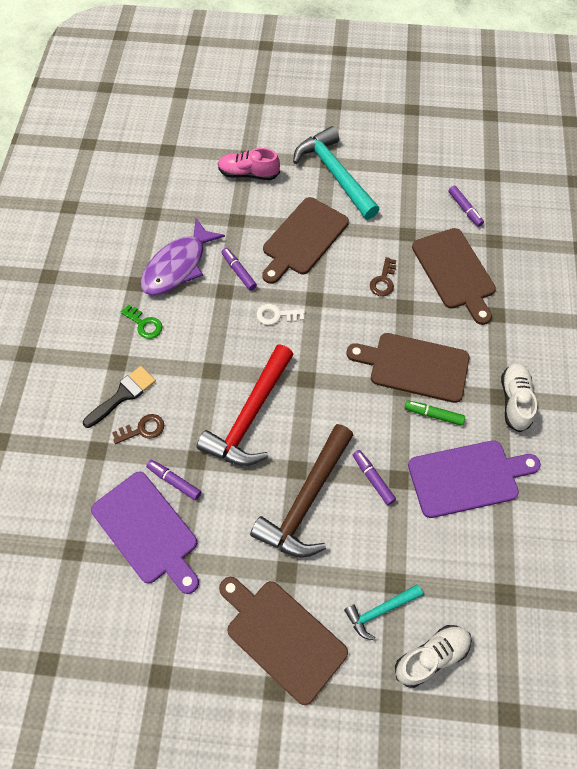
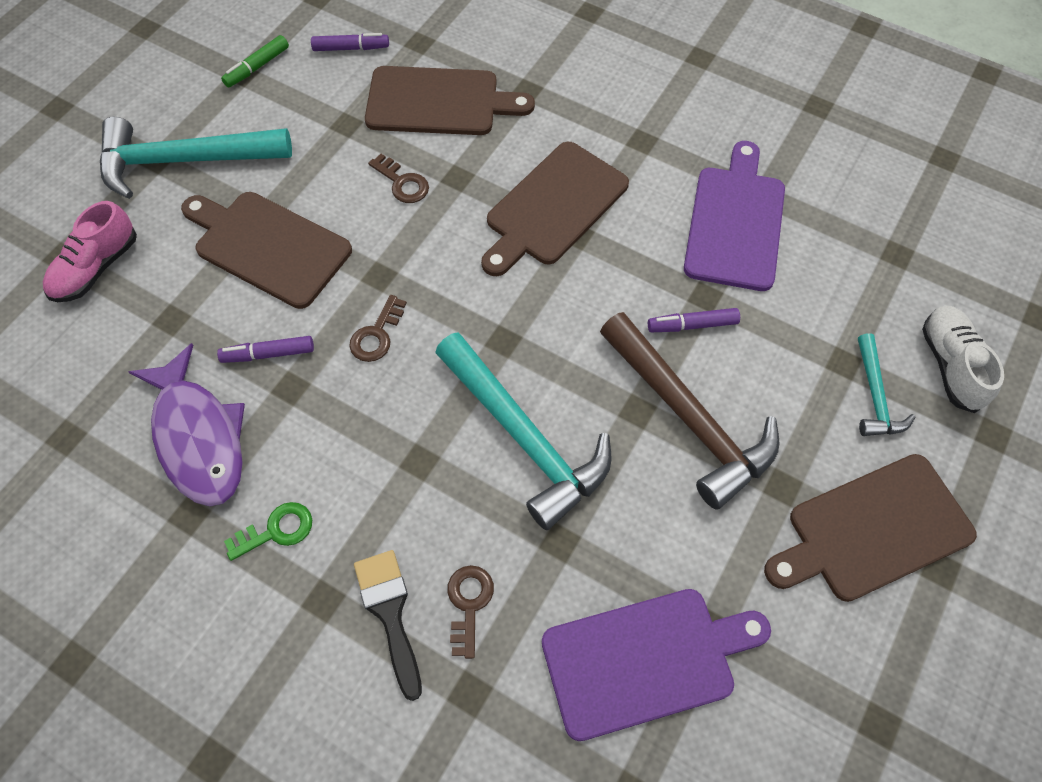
camera: 65 degrees left, 0 degrees up
purple marker [146,460,201,500] -> none
red hammer [197,344,294,466] -> turquoise hammer [435,332,612,530]
white key [256,304,305,325] -> brown key [349,295,407,362]
brown cutting board [262,197,349,284] -> brown cutting board turned 150 degrees clockwise [181,192,352,309]
green marker [405,400,465,426] -> green marker moved to [221,35,289,87]
white shoe [501,363,537,432] -> none

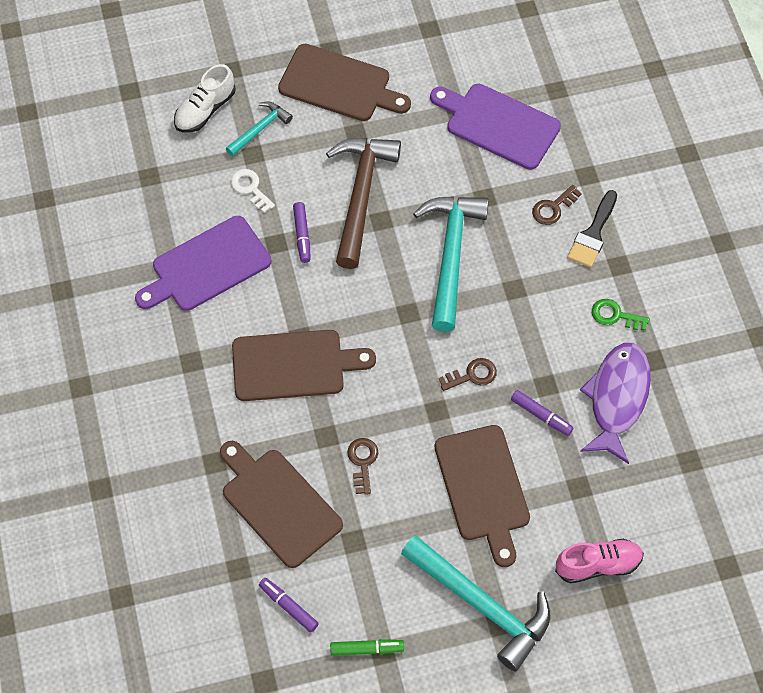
camera: 135 degrees left, 0 degrees up
purple marker [648,308,740,332] -> purple marker turned 45 degrees clockwise [293,202,311,263]
none -> white key [231,169,275,213]

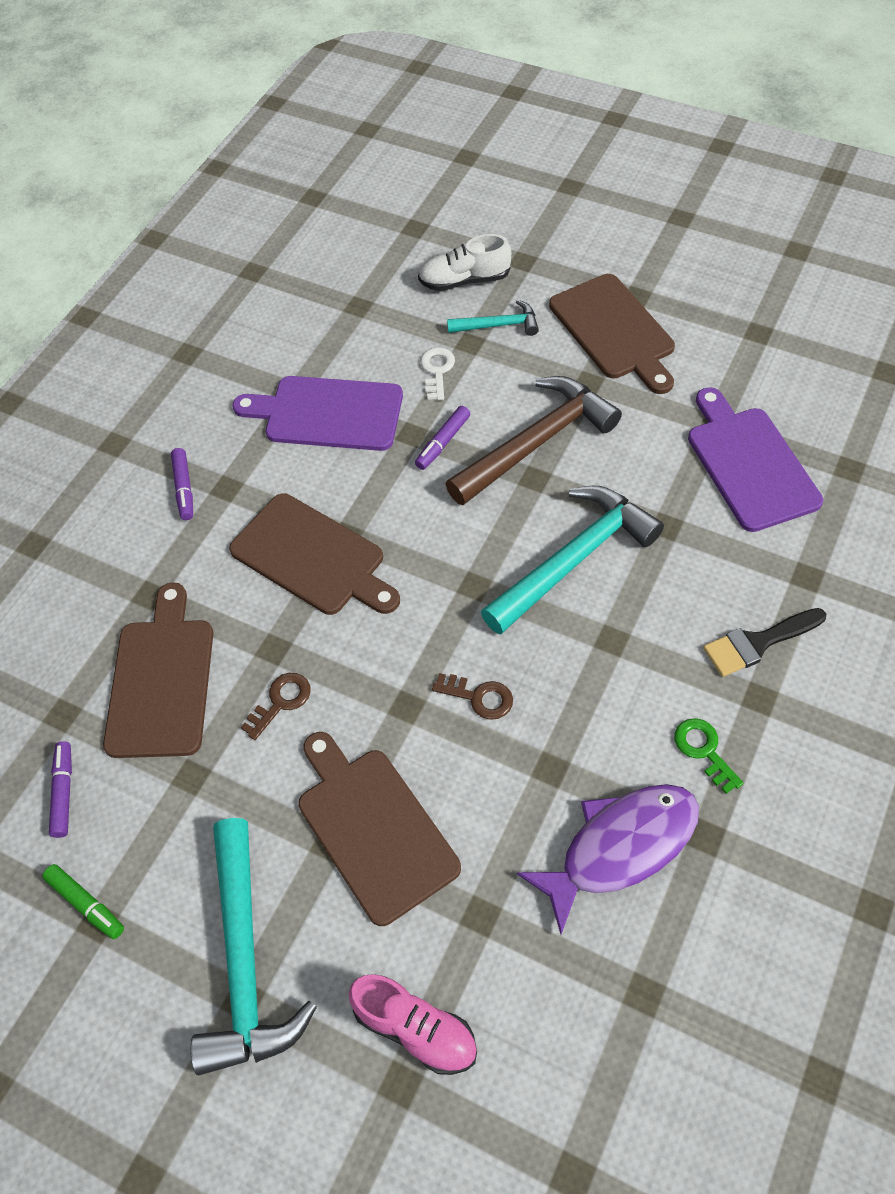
camera: 45 degrees right, 5 degrees down
brown cutting board [435,425,530,567] -> brown cutting board turned 120 degrees clockwise [298,732,461,926]
purple marker [511,390,573,436] -> purple marker moved to [171,448,193,520]
brown key [532,185,582,225] -> none

